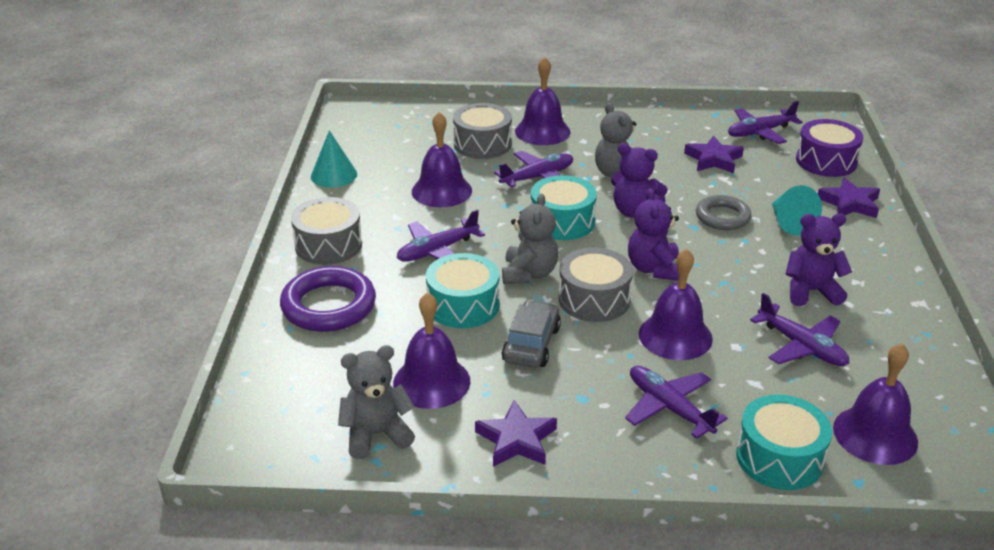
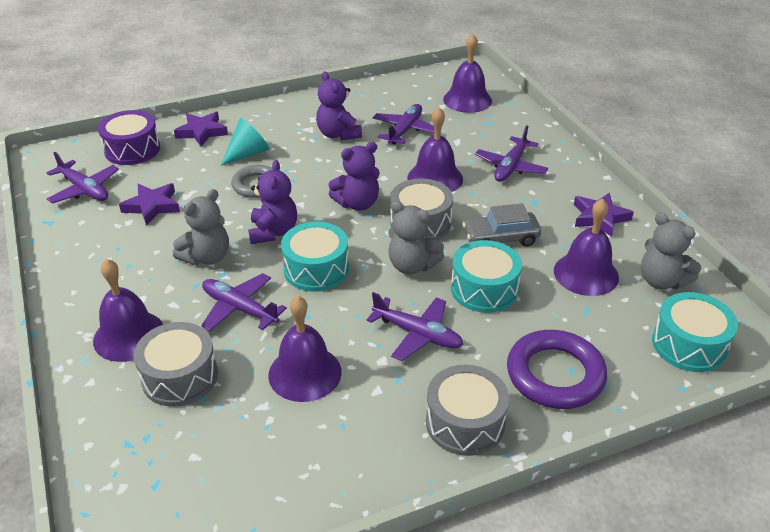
camera: 115 degrees left, 5 degrees up
turquoise cone [311,130,357,188] -> none
grey teddy bear [502,194,558,284] -> grey teddy bear turned 135 degrees counterclockwise [388,201,444,274]
turquoise drum [736,395,832,490] -> turquoise drum moved to [652,292,738,372]

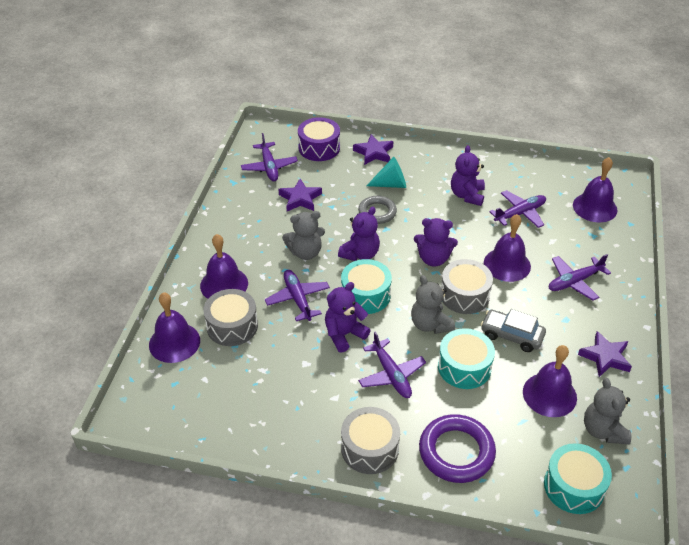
camera: 35 degrees right, 5 degrees up
purple bell [268,296,342,402] -> purple bell moved to [149,292,200,363]
none -> purple teddy bear [325,282,371,353]

